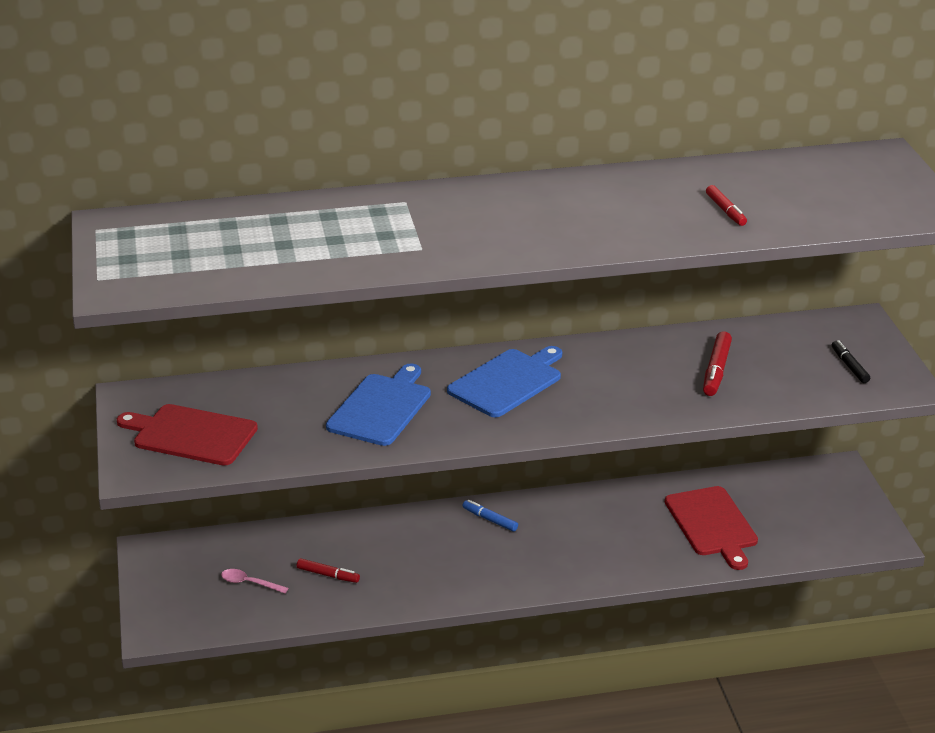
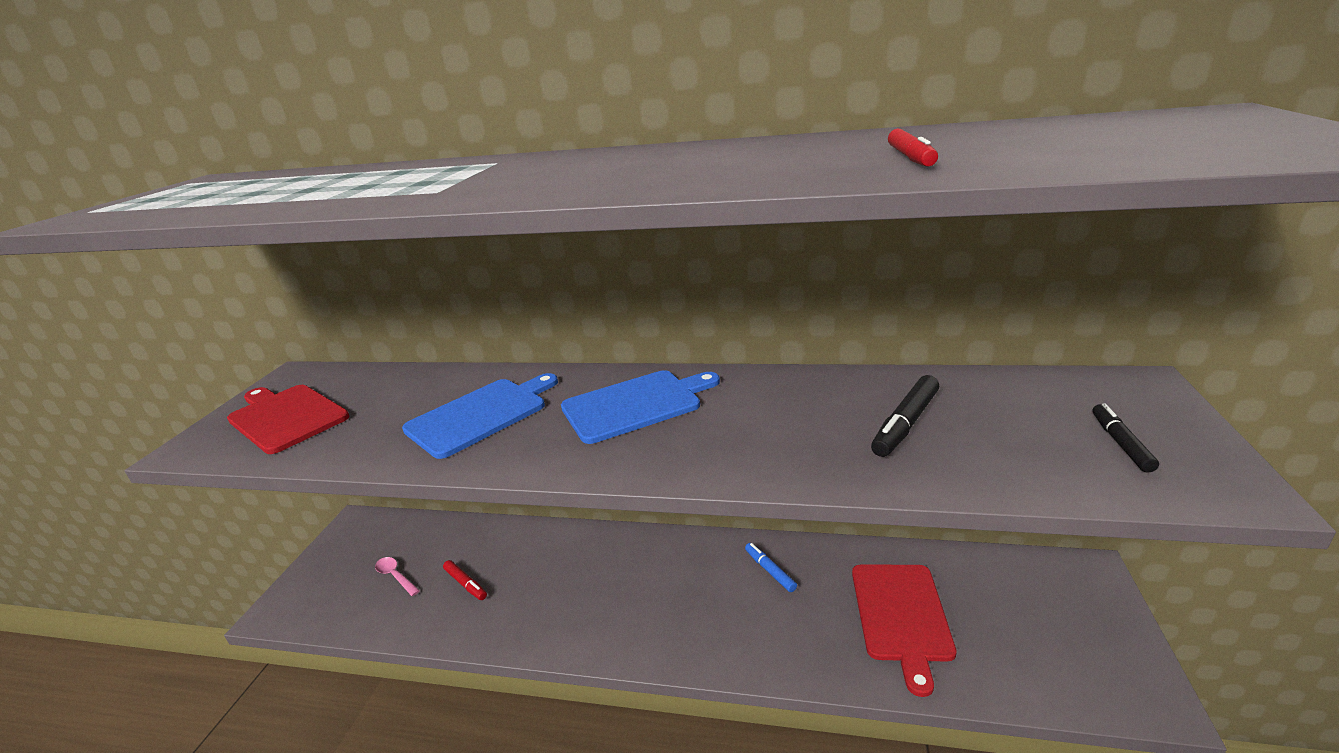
camera: 25 degrees right, 5 degrees down
blue marker [463,500,518,532] -> blue marker moved to [745,543,797,592]
red marker [703,331,732,396] -> black marker [871,375,939,457]

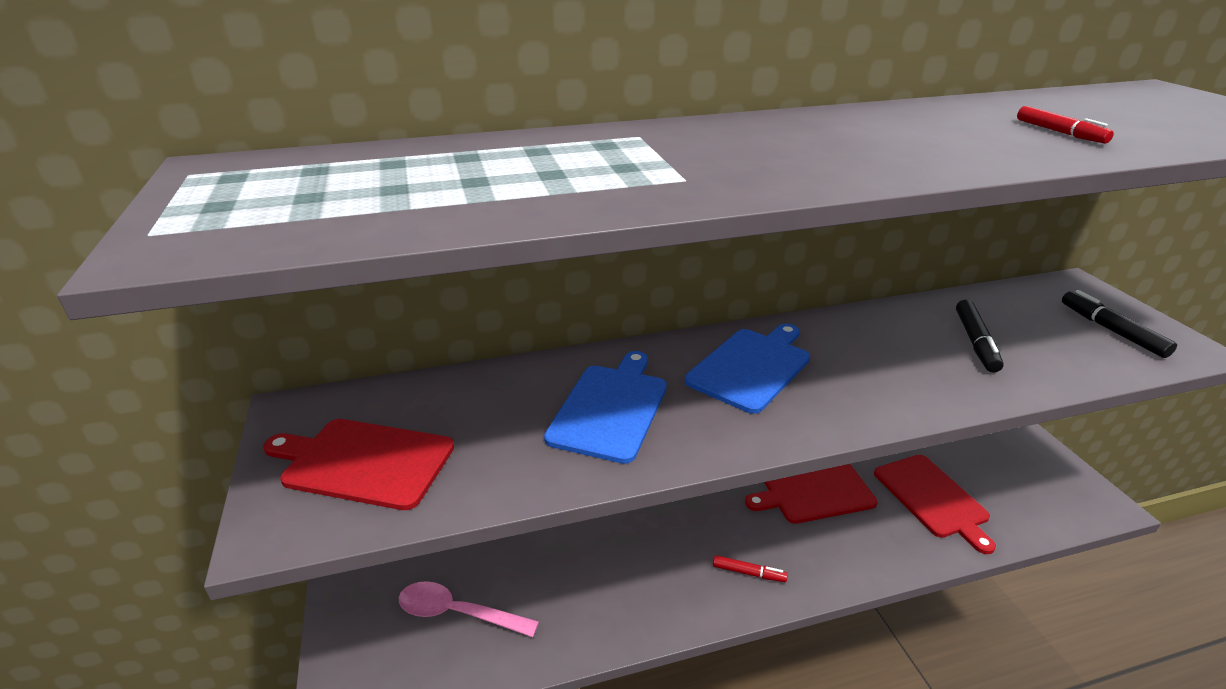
camera: 30 degrees left, 5 degrees up
pink spoon [375,557,420,596] -> pink spoon [398,581,539,637], size x1.76
red marker [443,560,487,600] -> red marker moved to [713,555,788,582]
blue marker [745,543,797,592] -> red cutting board [745,464,878,524]
black marker [1092,403,1159,473] -> black marker [1062,290,1177,358], size x1.50

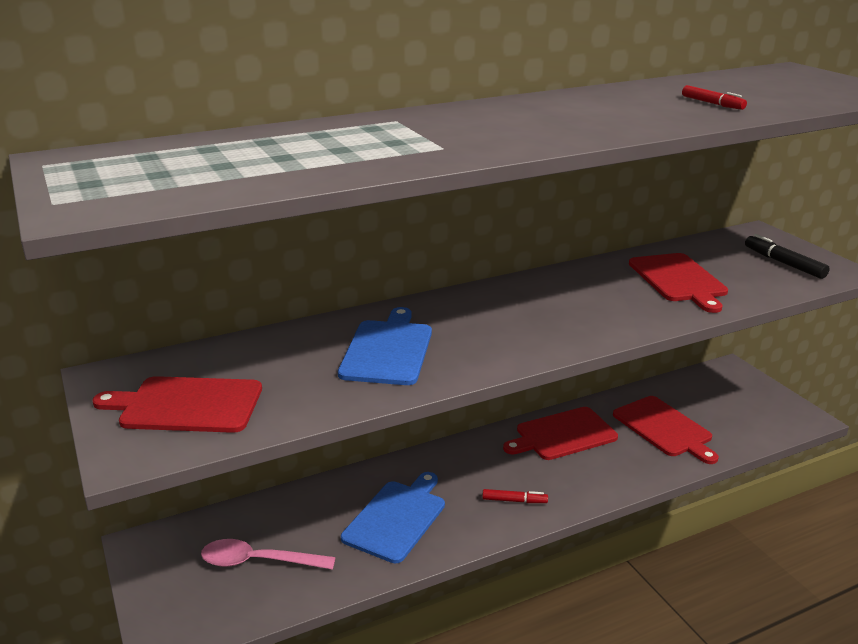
camera: 10 degrees left, 5 degrees down
blue cutting board [685,324,810,414] -> blue cutting board moved to [341,472,445,563]
black marker [956,299,1004,373] -> red cutting board [629,253,728,313]

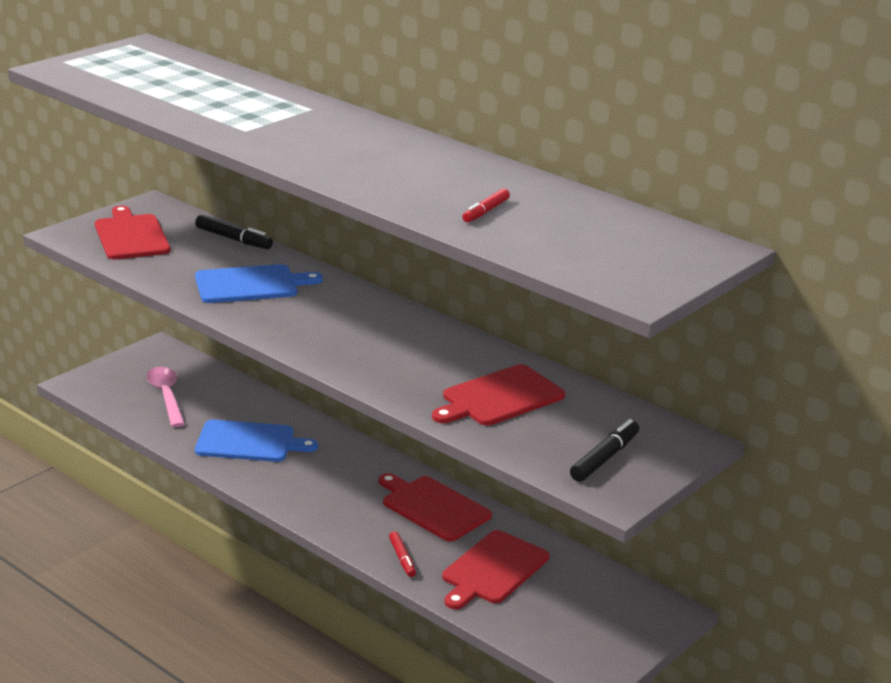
camera: 65 degrees right, 0 degrees up
red marker [482,489,548,503] -> red marker moved to [389,531,416,577]
none -> black marker [195,215,273,249]

